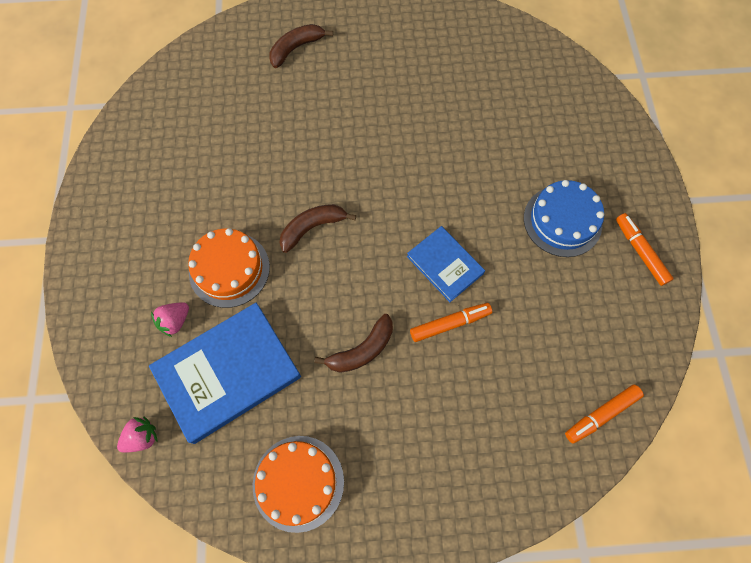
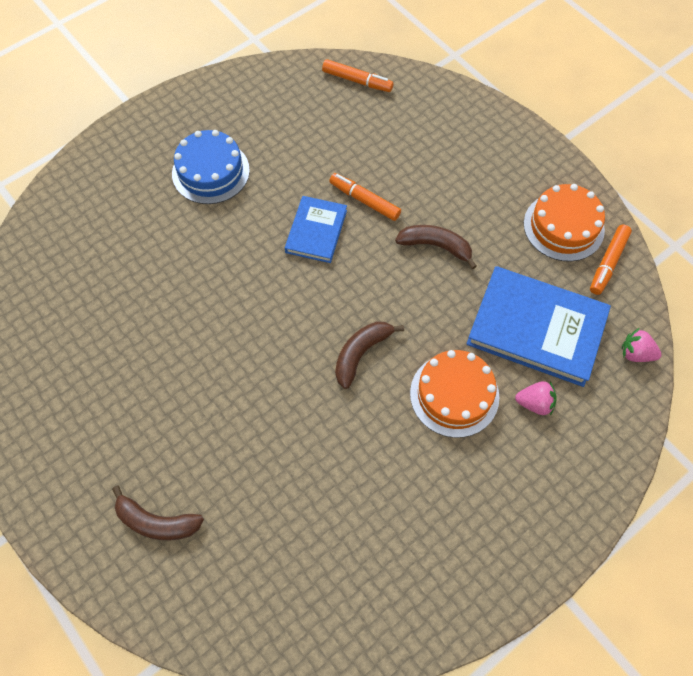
camera: 125 degrees left, 5 degrees down
brown banana [279,204,356,253] -> brown banana turned 105 degrees clockwise [335,321,404,389]
orange marker [616,213,673,286] -> orange marker moved to [590,225,632,295]

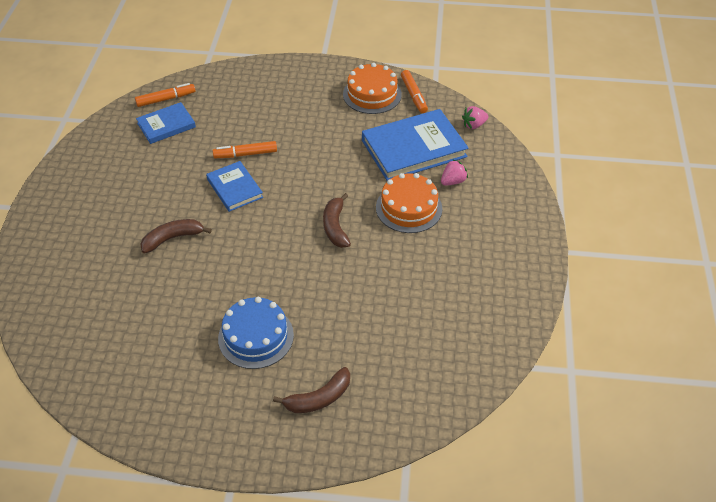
camera: 45 degrees left, 15 degrees down
blue cake [172,130,250,204] -> blue cake moved to [218,297,294,369]
brown banana [395,225,477,269] -> brown banana moved to [140,219,212,253]
none -> blue book [136,102,196,144]

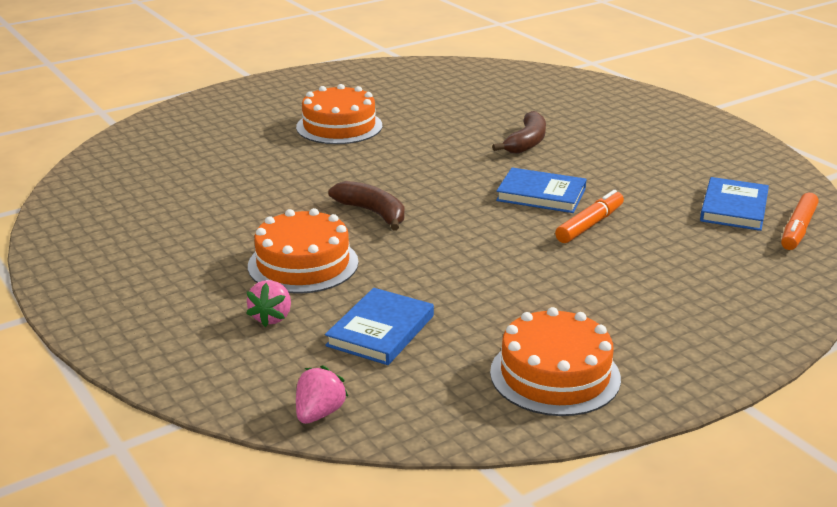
camera: 140 degrees right, 20 degrees down
blue cake [218,297,294,369] -> orange cake [296,84,382,144]
brown banana [273,367,350,413] -> none
blue book [362,109,468,181] -> blue book [325,288,434,365], size x0.57
orange marker [401,70,428,113] -> none

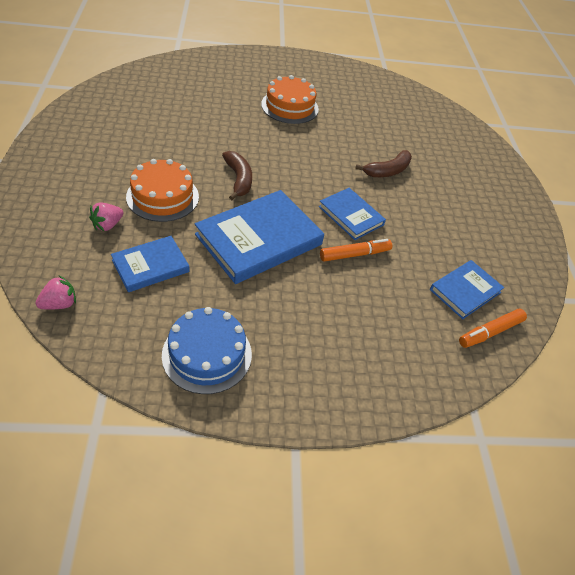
camera: 25 degrees right, 20 degrees up
orange cake [490,307,621,416] -> blue cake [162,307,252,394]
none -> blue book [195,190,324,284]

